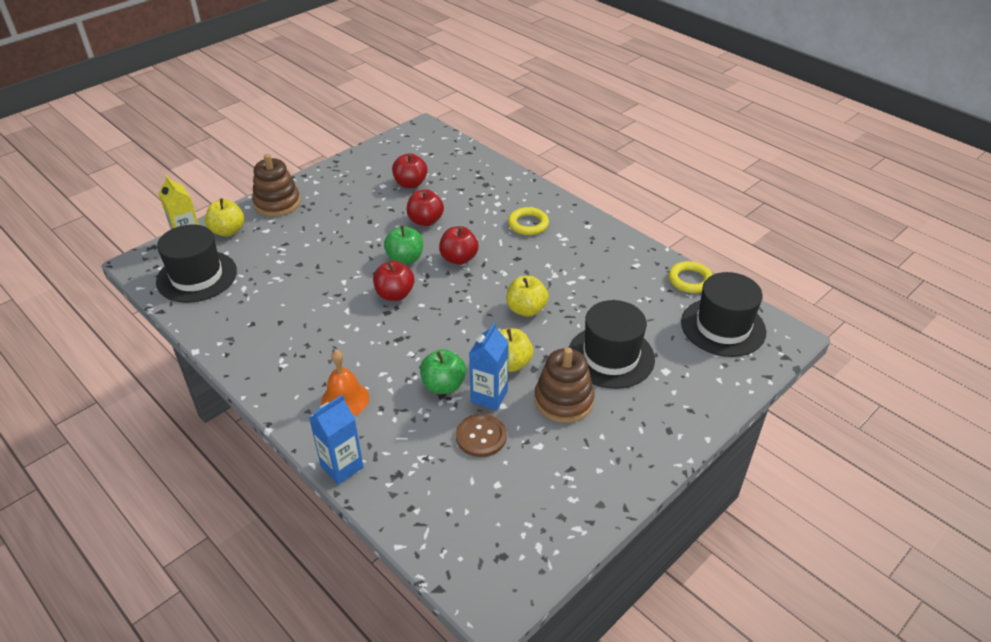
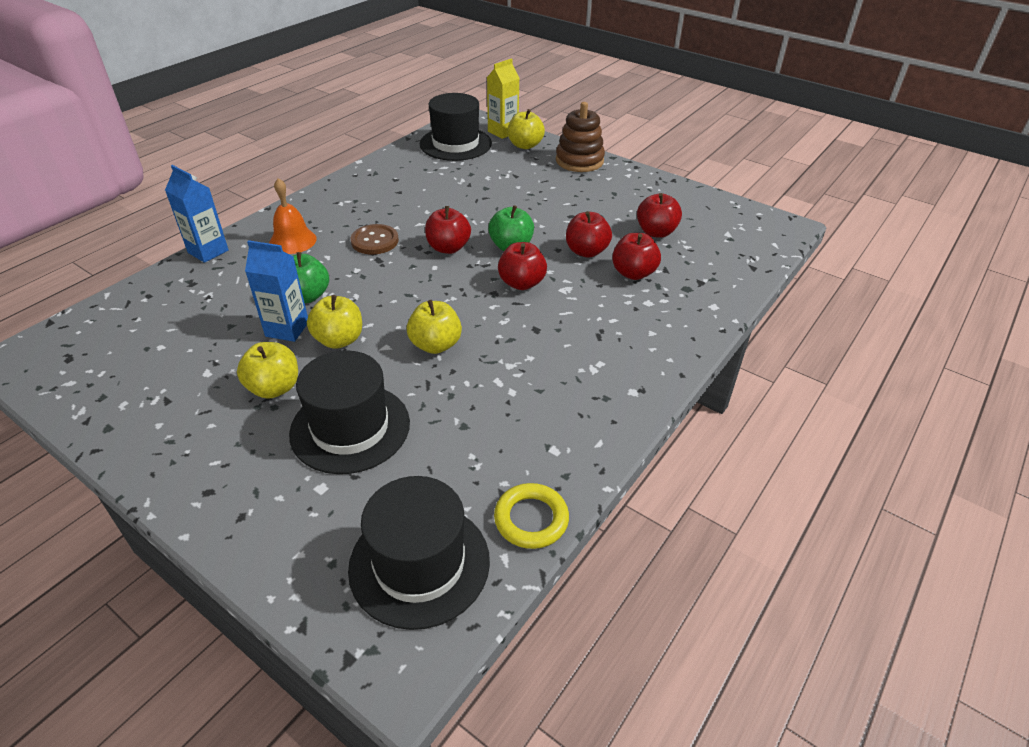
camera: 80 degrees right, 0 degrees up
brown button [456,414,507,457] -> brown button moved to [351,224,399,254]
yellow ring [508,207,549,235] -> none
brown stacking toy [535,347,595,423] -> yellow apple [237,342,298,399]
none -> red apple [612,233,661,280]

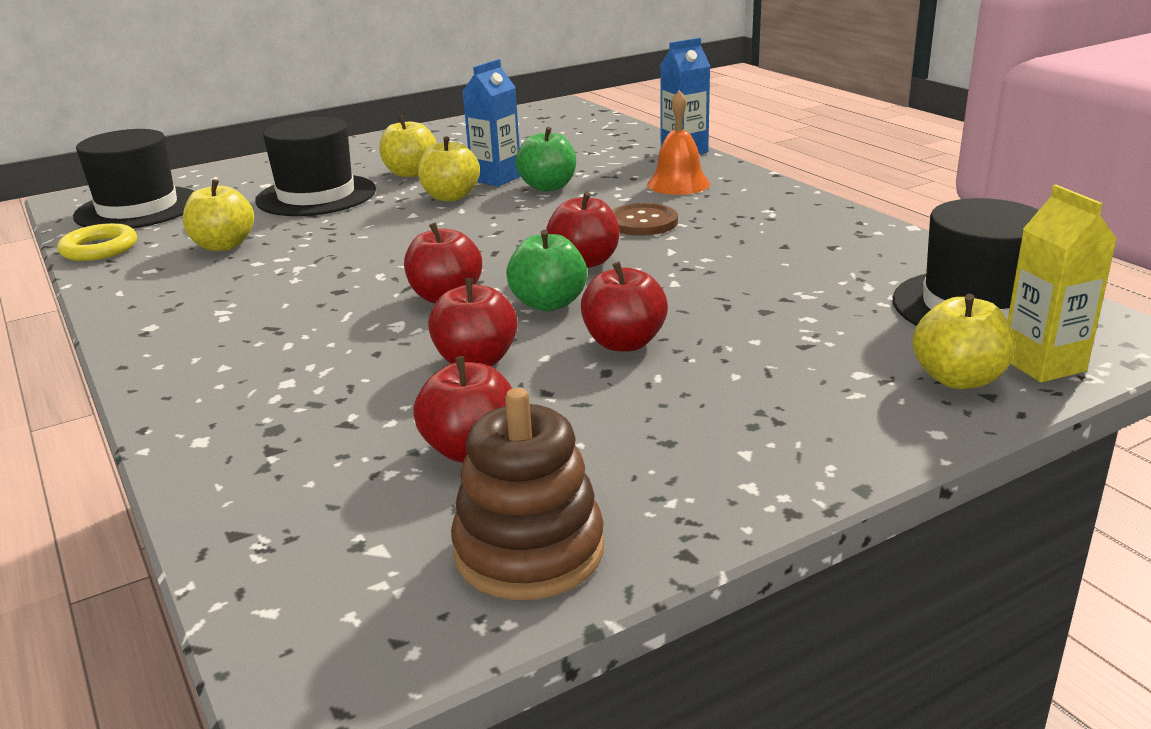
camera: 115 degrees right, 15 degrees down
yellow apple [407,300,462,354] -> yellow apple moved to [183,179,254,251]
brown stacking toy [556,102,605,172] -> brown stacking toy moved to [451,388,604,600]
red apple [612,233,661,280] -> red apple moved to [581,262,668,352]

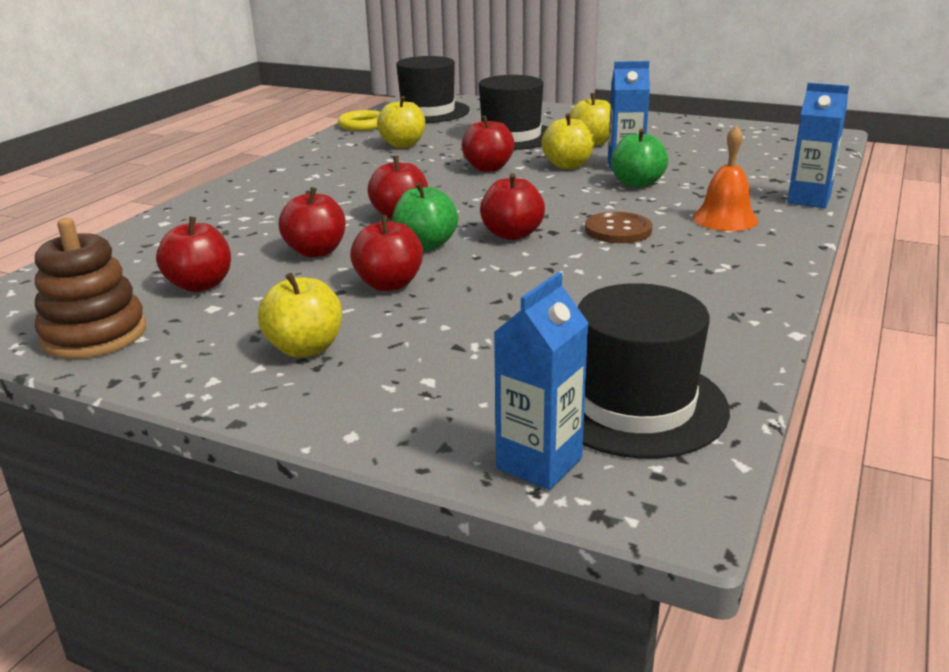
camera: 55 degrees right, 0 degrees up
yellow apple [912,294,1014,389] -> yellow apple moved to [258,273,342,358]
yellow carton [1007,185,1117,383] -> blue carton [494,272,589,490]
none -> red apple [461,115,515,172]

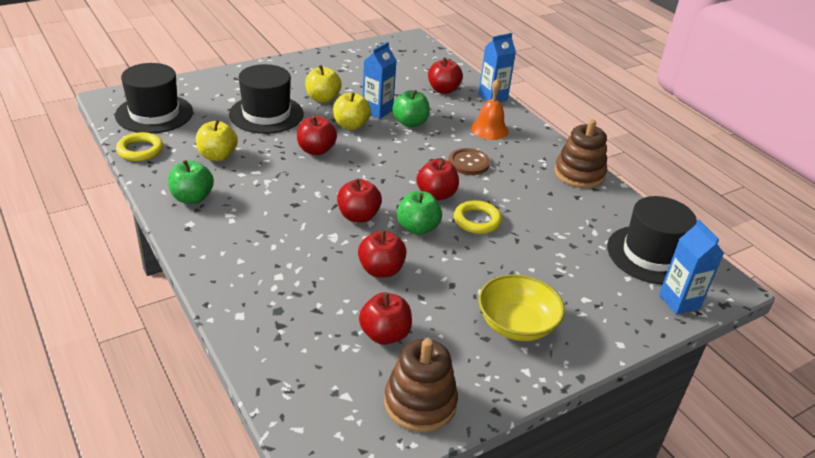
camera: 60 degrees left, 10 degrees up
yellow apple [258,273,342,358] -> yellow bowl [479,274,565,341]
red apple [350,215,423,291] -> red apple moved to [428,57,463,94]
none -> green apple [168,160,214,204]
none -> yellow ring [454,200,502,234]
none -> brown stacking toy [554,119,607,188]

